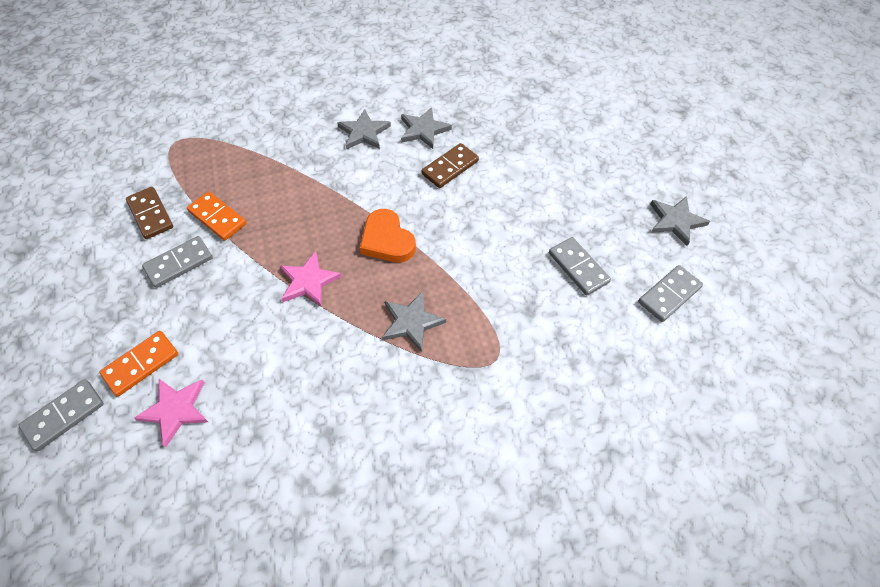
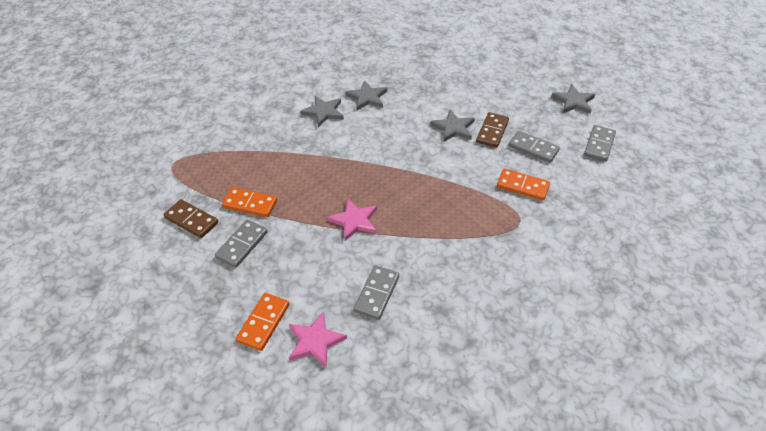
camera: 25 degrees left, 10 degrees down
grey domino [18,379,104,451] -> grey domino moved to [353,265,399,320]
orange heart [359,209,416,262] -> none
grey star [382,291,446,352] -> grey star moved to [430,110,475,142]
brown domino [422,143,479,188] -> brown domino moved to [476,112,509,148]
none -> orange domino [497,169,550,201]

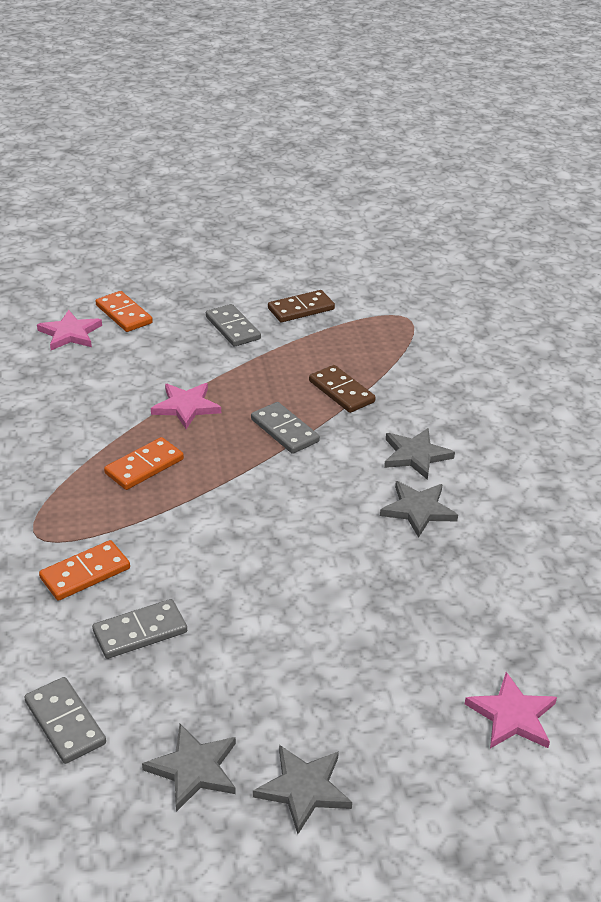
camera: 120 degrees right, 10 degrees down
orange domino [222,187,277,217] -> orange domino moved to [104,437,184,490]
grey domino [353,265,399,320] -> grey domino moved to [251,402,320,454]
grey star [430,110,475,142] -> grey star moved to [253,745,352,834]
brown domino [476,112,509,148] -> brown domino moved to [309,365,376,413]
none -> pink star [465,672,557,748]

